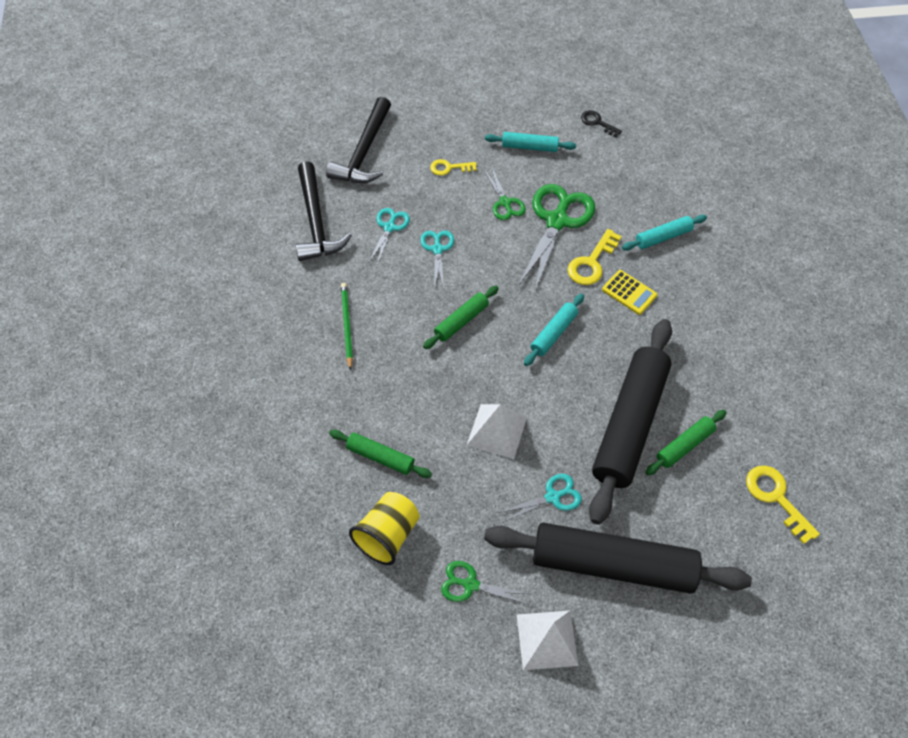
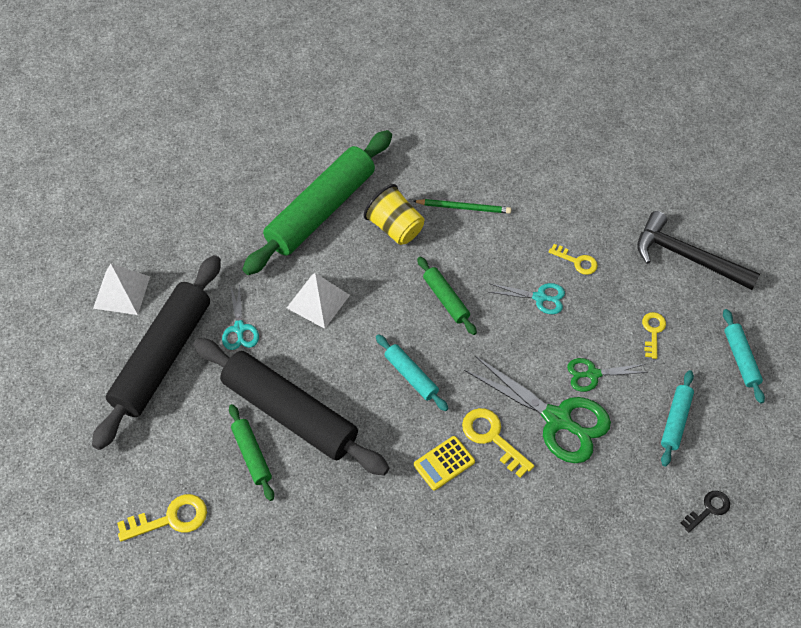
camera: 105 degrees right, 0 degrees up
black hammer [296,161,352,261] -> none
green rolling pin [329,430,432,478] -> green rolling pin [243,130,392,275], size x2.19
yellow cup [349,492,420,565] -> yellow cup moved to [364,184,424,245]
turquoise scissors [369,208,410,265] -> yellow key [548,244,598,275]
green scissors [441,561,530,605] -> none
turquoise rolling pin [622,215,707,251] -> turquoise rolling pin moved to [723,309,765,403]

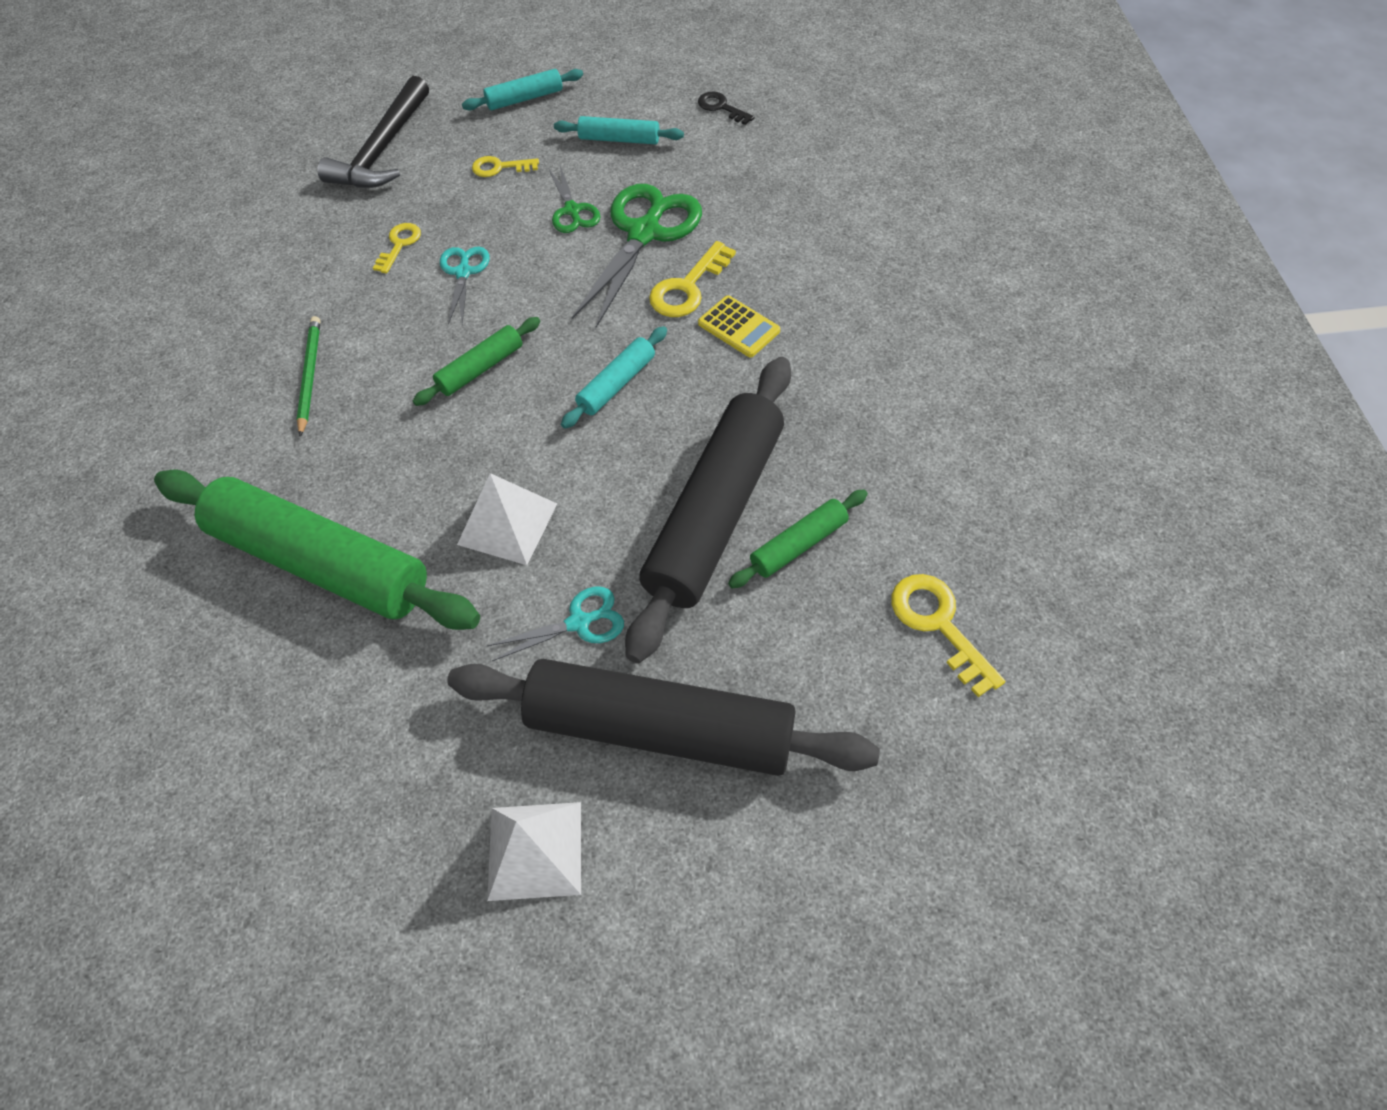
camera: 100 degrees left, 0 degrees up
yellow cup [364,184,424,245] -> none

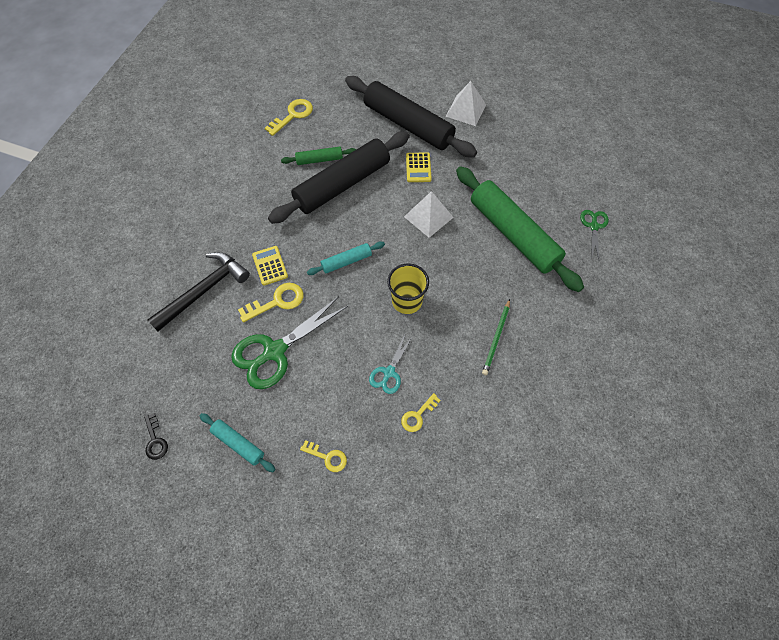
camera: 155 degrees left, 5 degrees up
black hammer [317,76,429,188] -> black hammer moved to [147,252,250,331]
green rolling pin [413,317,540,406] -> yellow cup [387,263,429,314]
turquoise rolling pin [462,69,583,111] -> none
turquoise scissors [487,587,624,661] -> yellow calculator [406,152,432,182]
green scissors [548,166,601,233] -> green scissors moved to [580,210,609,259]
yellow key [891,574,1005,697] -> yellow key turned 135 degrees counterclockwise [265,99,313,136]

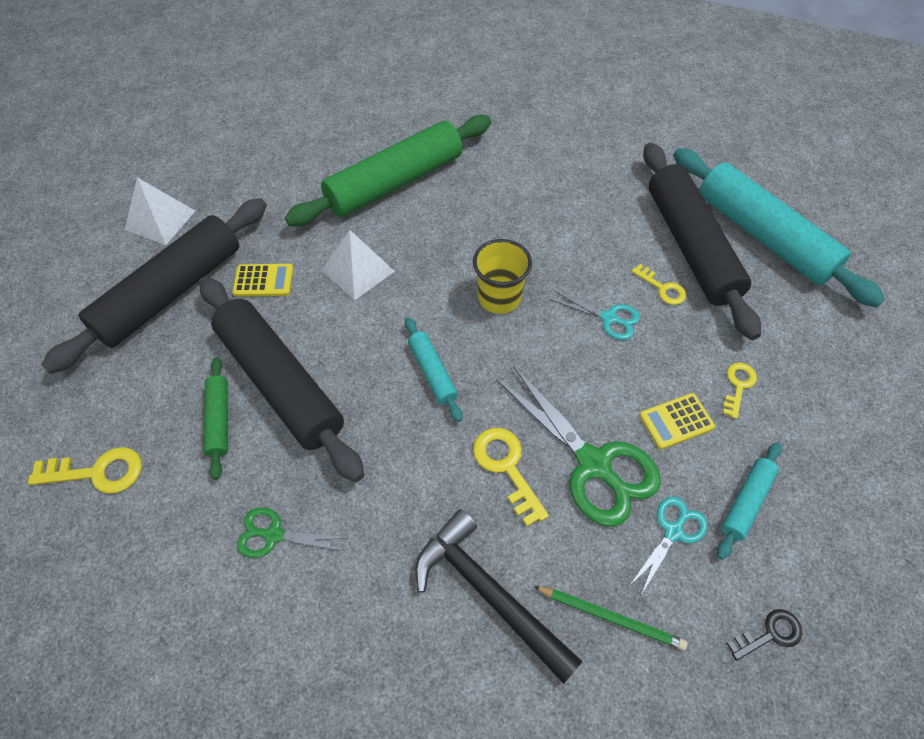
camera: 90 degrees left, 5 degrees down
yellow calculator [252,246,288,285] -> yellow calculator moved to [640,393,715,449]
yellow key [265,99,313,136] -> yellow key turned 135 degrees clockwise [28,447,142,494]
green pencil [482,299,510,375] -> green pencil moved to [533,586,687,650]
green scissors [580,210,609,259] -> green scissors moved to [237,507,347,558]
none -> turquoise scissors [629,496,708,595]
none -> black rolling pin [643,143,761,340]
none -> turquoise rolling pin [673,148,885,307]

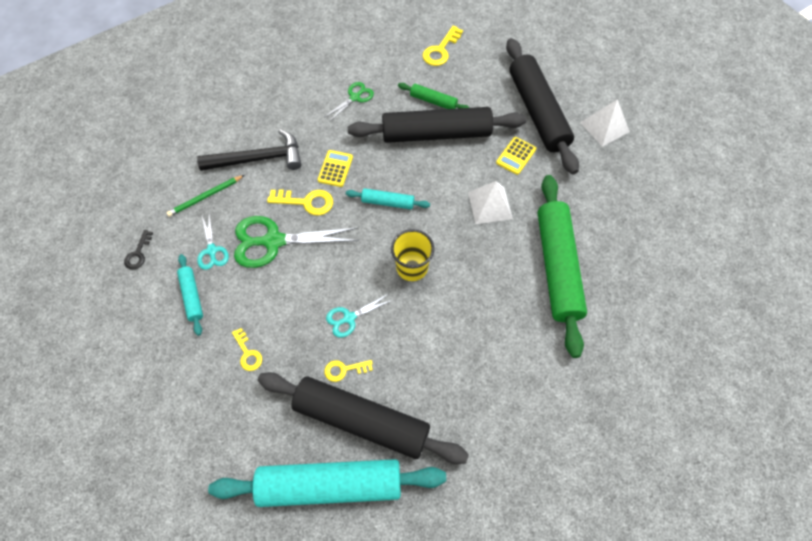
camera: 125 degrees right, 5 degrees up
yellow calculator [640,393,715,449] -> yellow calculator moved to [318,150,353,187]

